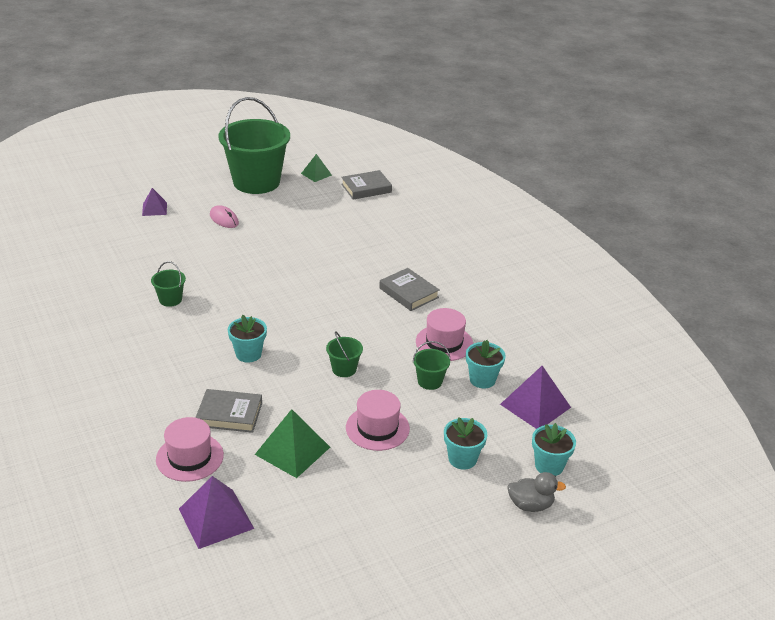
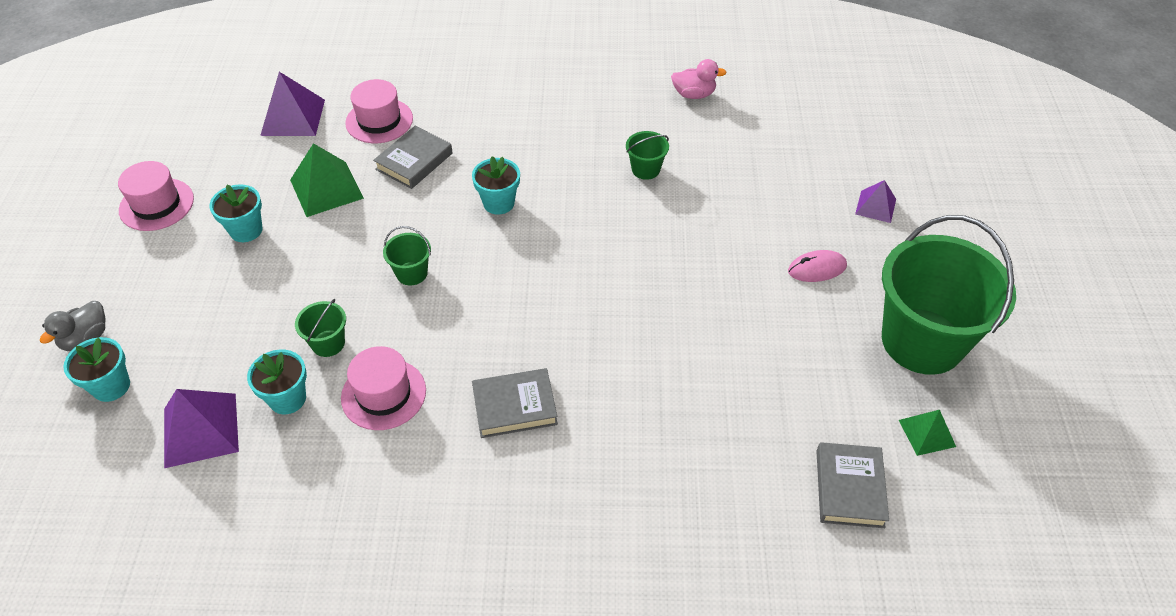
camera: 120 degrees right, 15 degrees up
pink hat [346,390,410,451] -> pink hat moved to [118,161,194,231]
turquoise flower pot [444,417,487,470] -> turquoise flower pot moved to [209,184,262,242]
none -> pink duck [671,59,727,99]

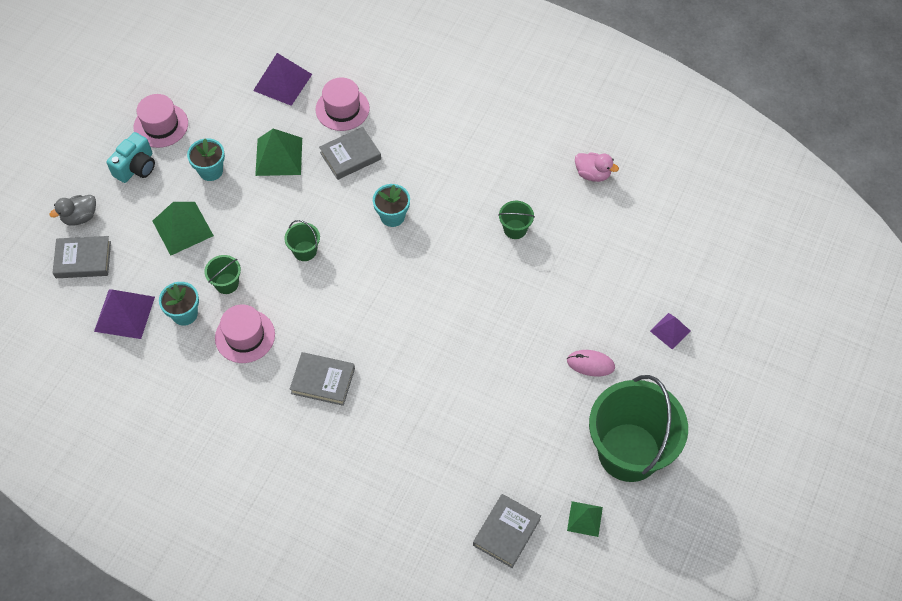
camera: 25 degrees right, 10 degrees up
turquoise flower pot [63,337,130,402] -> grey book [52,236,111,278]
none -> turquoise camera [106,132,155,183]
none -> green pyramid [152,202,214,256]

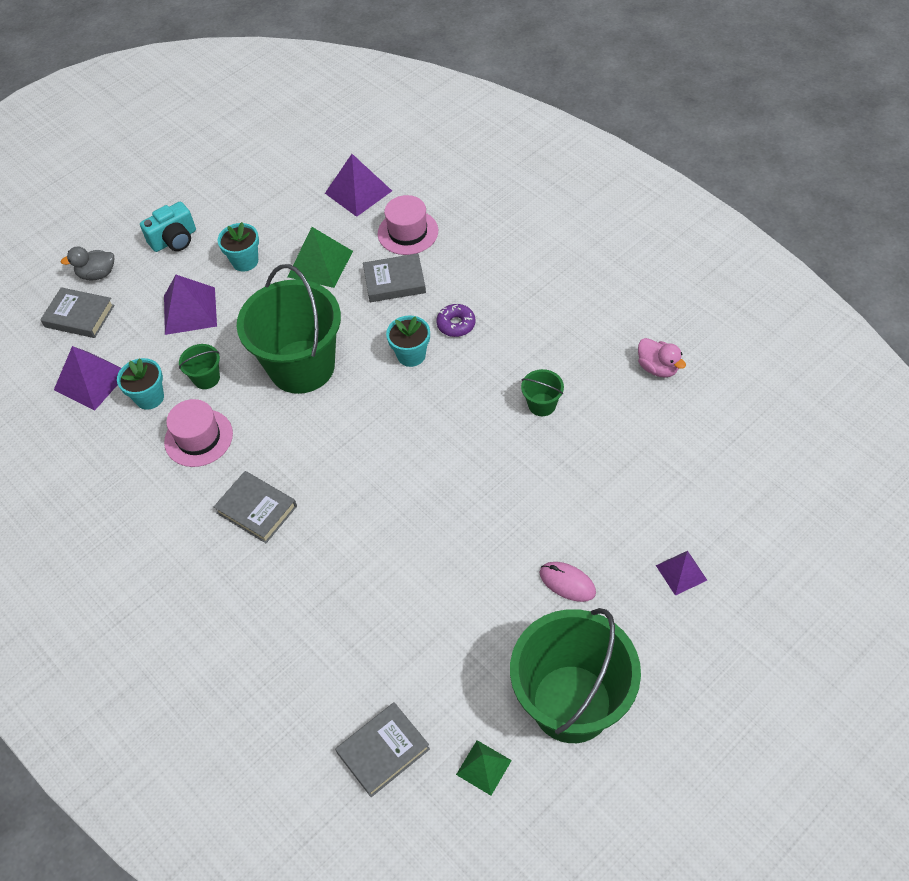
camera: 25 degrees right, 5 degrees down
pink hat [133,94,188,148] -> none
green pyramid [152,202,214,256] -> purple pyramid [164,275,217,335]
green bucket [284,220,320,261] -> green bucket [237,264,341,394], size x2.46
none -> purple donut [436,304,475,337]

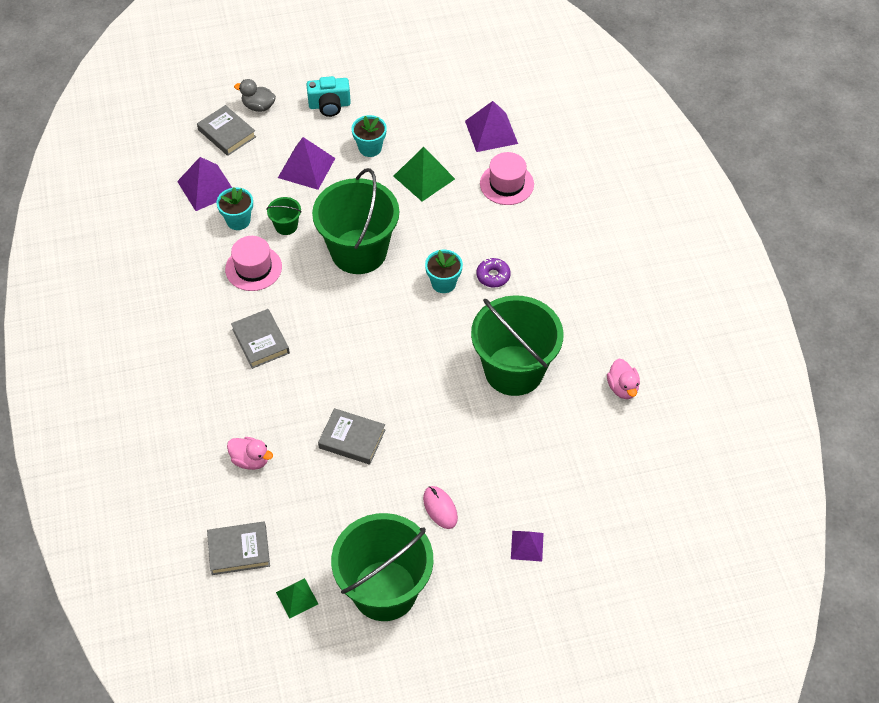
camera: 25 degrees right, 0 degrees up
grey book [363,253,426,302] -> grey book moved to [318,408,385,465]
green bucket [521,369,564,416] -> green bucket [471,295,563,396], size x2.46
none -> pink duck [227,437,273,470]

